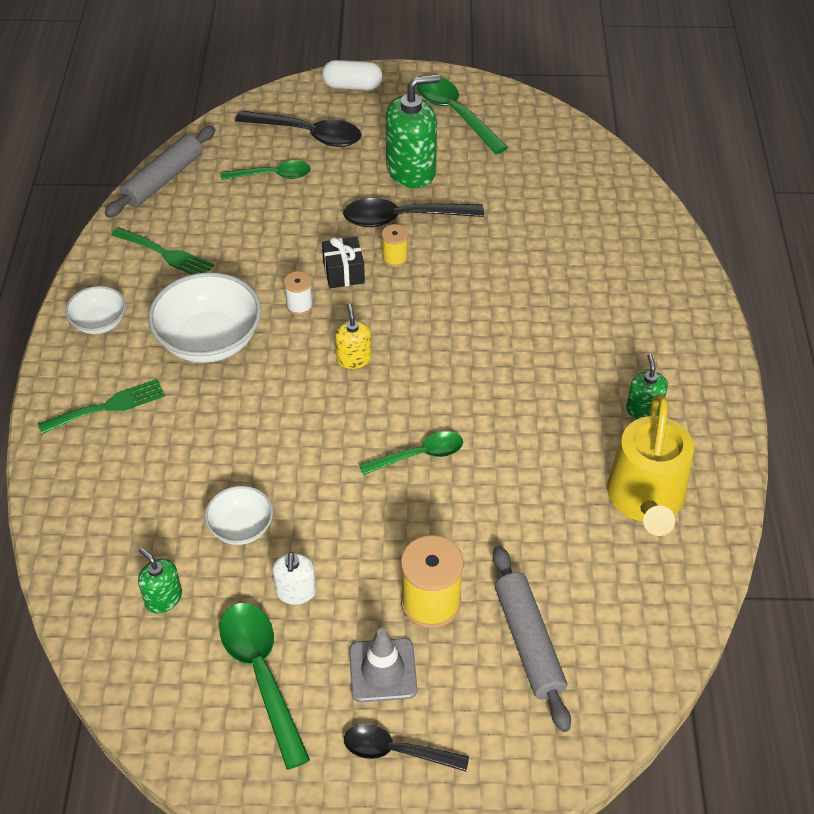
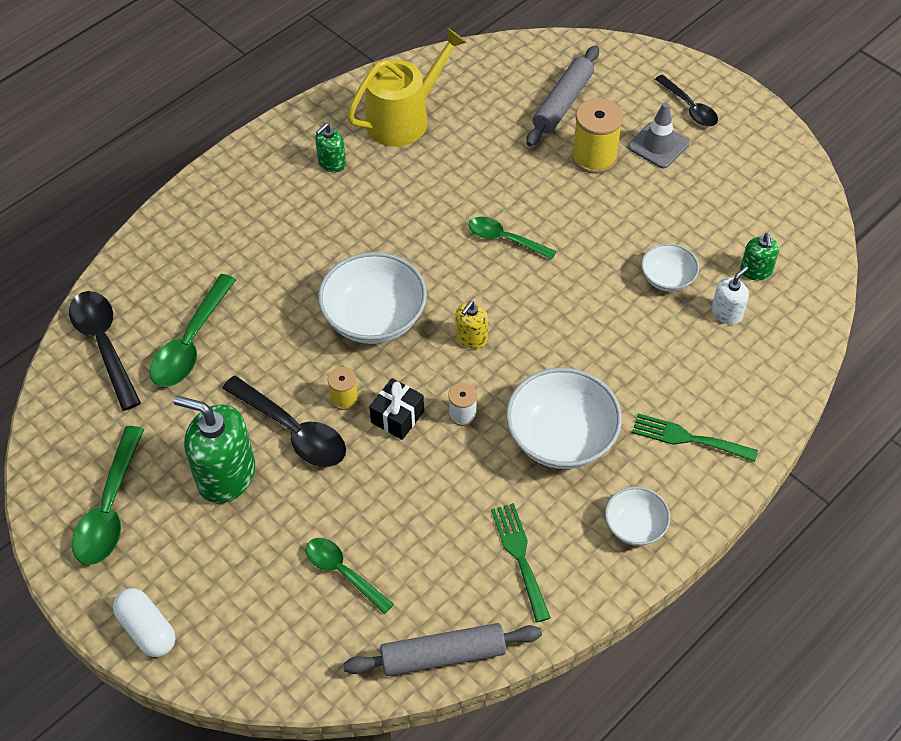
camera: 135 degrees left, 5 degrees up
green spoon [219,603,310,770] -> green spoon moved to [149,274,236,387]
black spoon [235,111,361,147] -> black spoon moved to [69,291,141,411]
white soap dispenser [272,552,316,605] -> white soap dispenser moved to [712,266,749,325]
none -> white bowl [318,252,427,344]

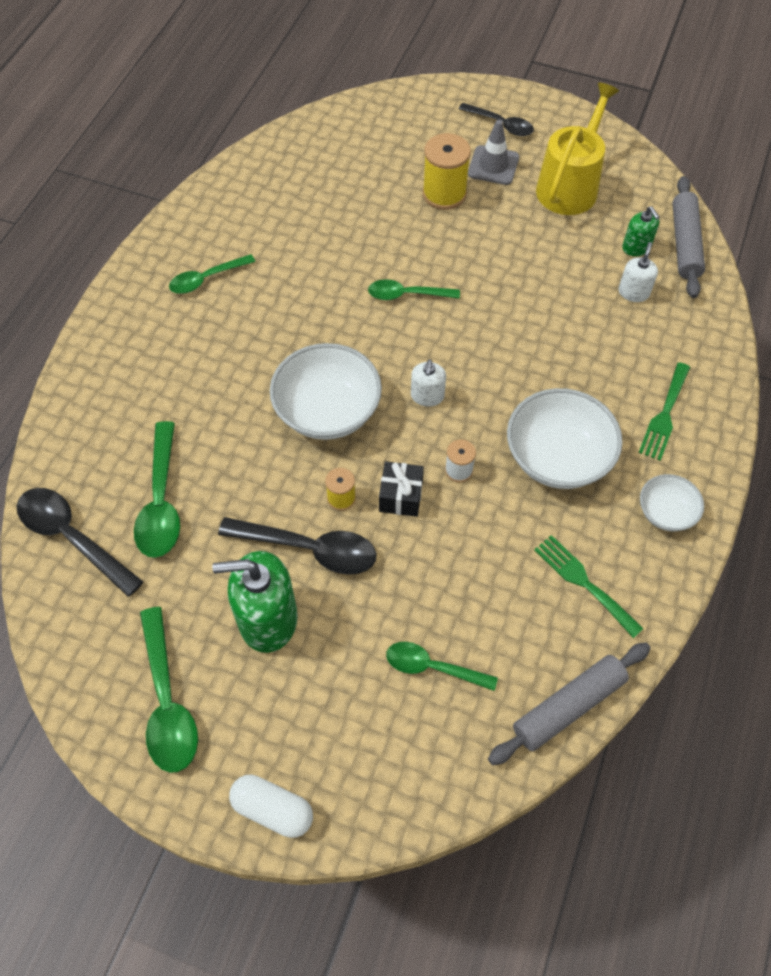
camera: 25 degrees left, 5 degrees up
green soap dispenser [315,123,346,172] -> green spoon [169,254,255,294]
yellow watering can [347,28,466,147] -> yellow watering can moved to [536,83,619,215]
yellow soap dispenser [456,301,488,349] -> white soap dispenser [411,359,446,407]
grey rolling pin [526,45,599,146] -> grey rolling pin moved to [672,176,705,298]
green fork [632,413,758,462] -> green fork turned 60 degrees counterclockwise [639,363,690,461]
white bowl [641,243,699,292] -> none

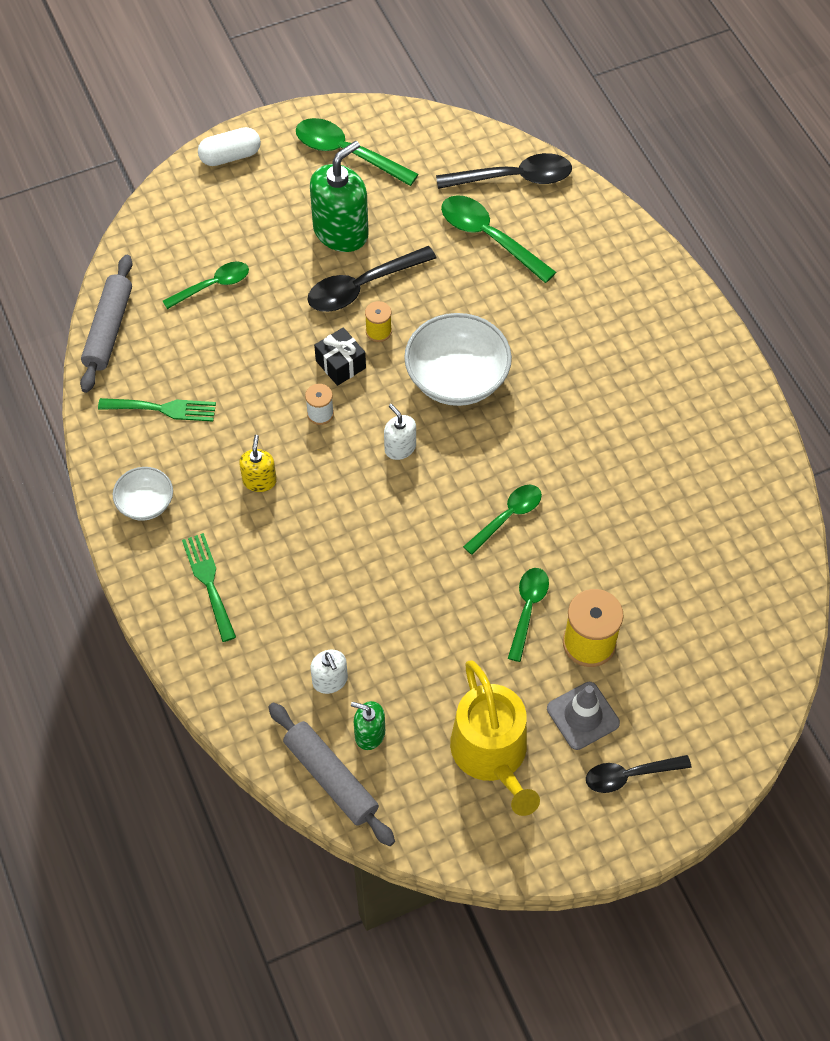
camera: 135 degrees right, 0 degrees up
green spoon [169,254,255,294] -> green spoon moved to [508,568,549,662]
white bowl [507,388,623,489] -> yellow soap dispenser [239,435,277,492]

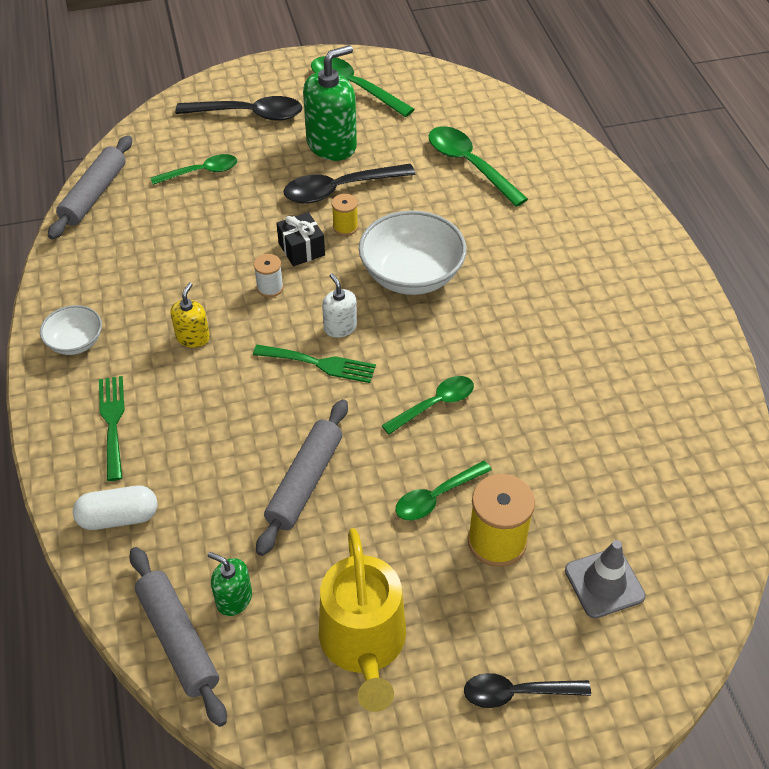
camera: 10 degrees right, 10 degrees down
green fork [98,398,216,421] -> green fork moved to [253,345,376,383]
white capsule [198,127,261,166] -> white capsule moved to [73,486,158,530]
white soap dispenser [310,650,348,694] -> none
black spoon [436,153,572,189] -> black spoon moved to [175,96,302,121]
green spoon [508,568,549,662] -> green spoon turned 150 degrees counterclockwise [396,461,492,520]
grey traffic cone [547,682,620,750] -> grey traffic cone moved to [565,540,645,618]
none -> grey rolling pin [256,399,348,556]

